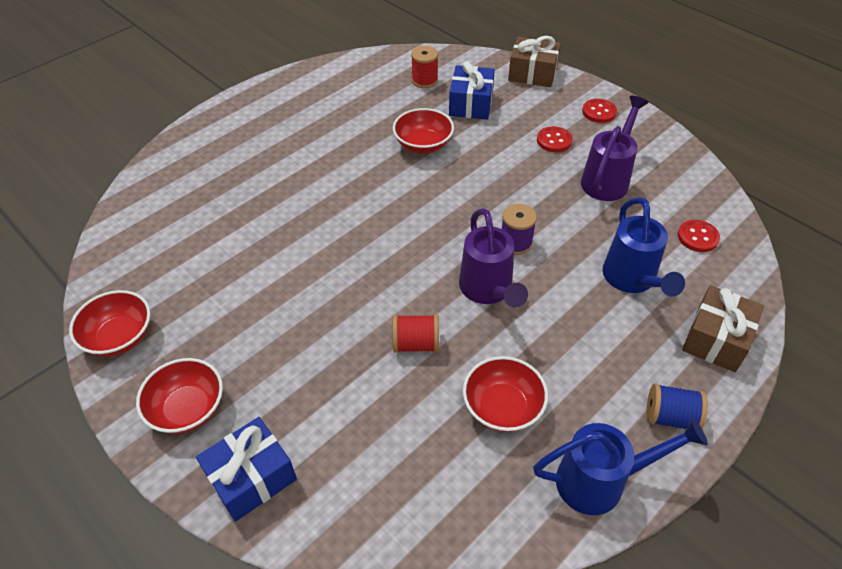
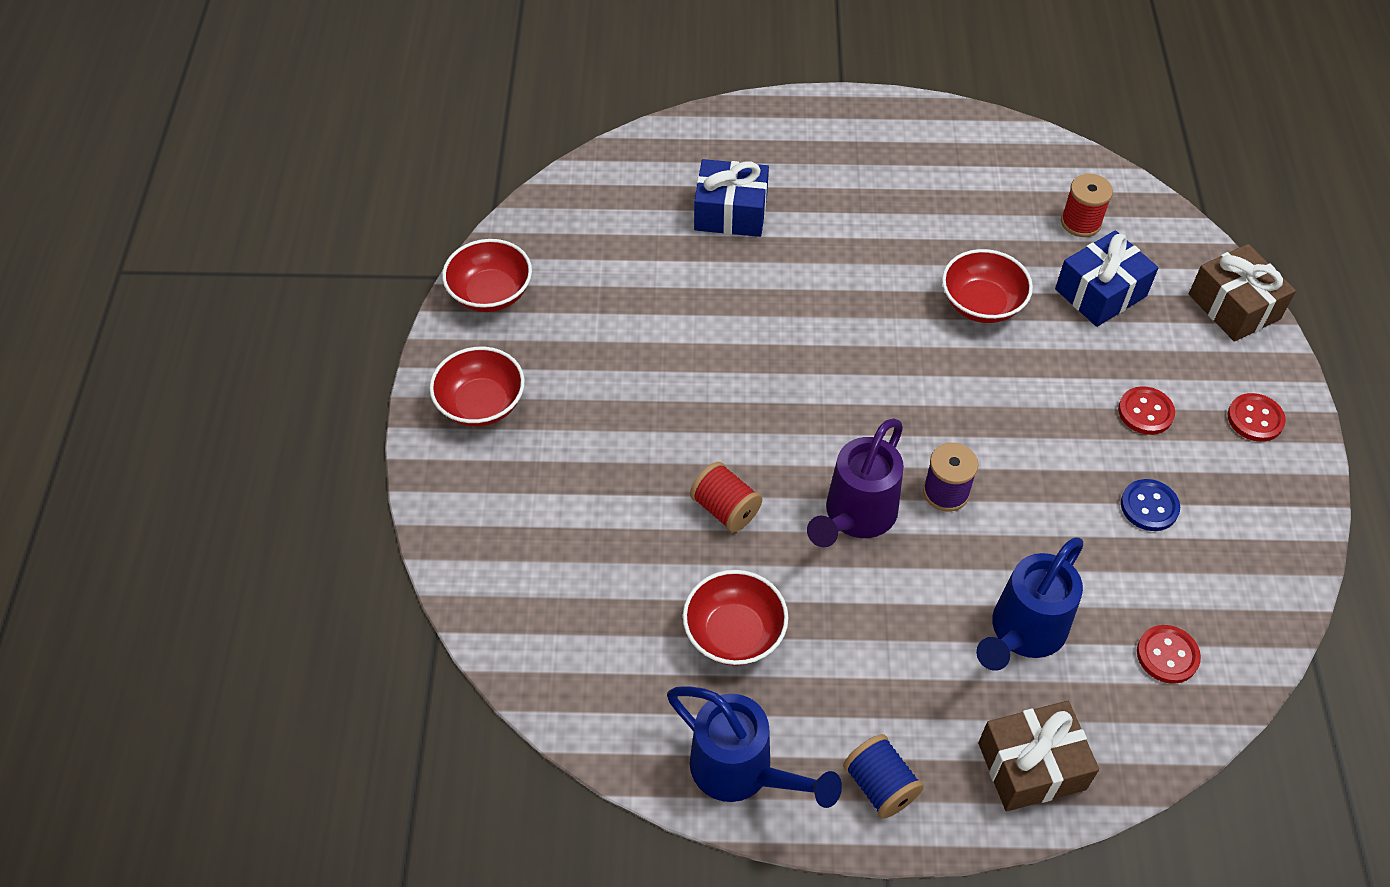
camera: 45 degrees right, 5 degrees up
blue gift [196,417,297,522] -> blue gift moved to [694,159,769,237]
purple watering can [581,96,649,201] -> blue button [1121,479,1180,531]

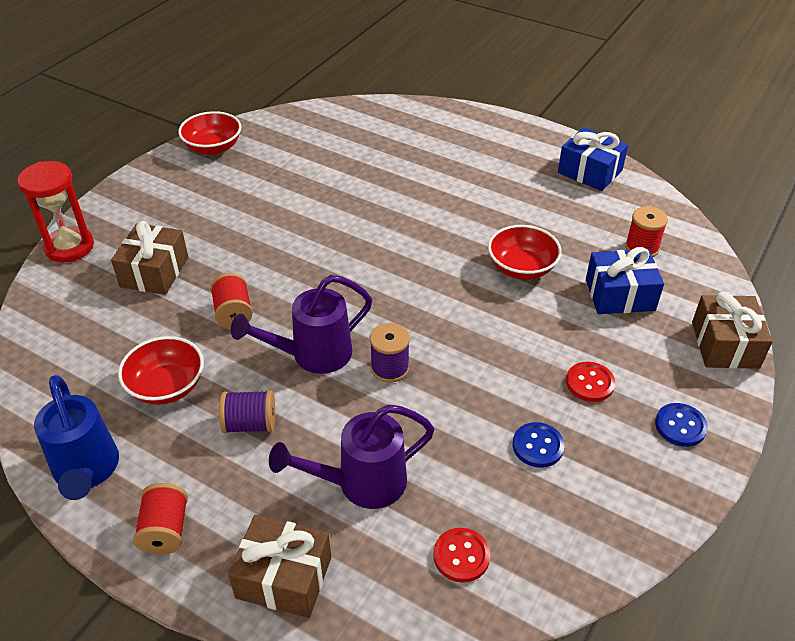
camera: 30 degrees right, 10 degrees down
red bowl [429,347,525,427] -> none
blue gift [694,159,769,237] -> blue gift moved to [558,127,628,191]
blue spool [843,734,924,819] -> red spool [133,483,188,555]
blue watering can [976,538,1083,671] -> purple watering can [269,404,434,509]
red button [1228,393,1286,442] -> blue button [655,403,708,447]
none -> red hourglass [18,161,94,263]
none -> brown gift [111,221,188,295]
none -> purple spool [219,390,275,433]

